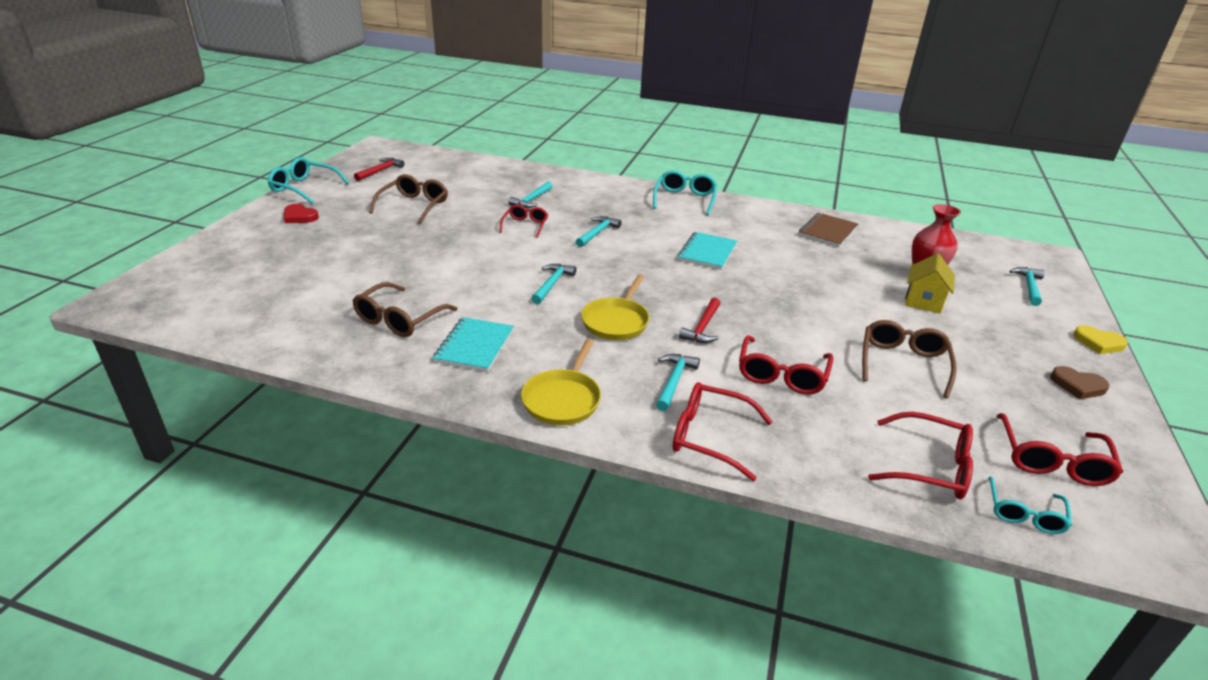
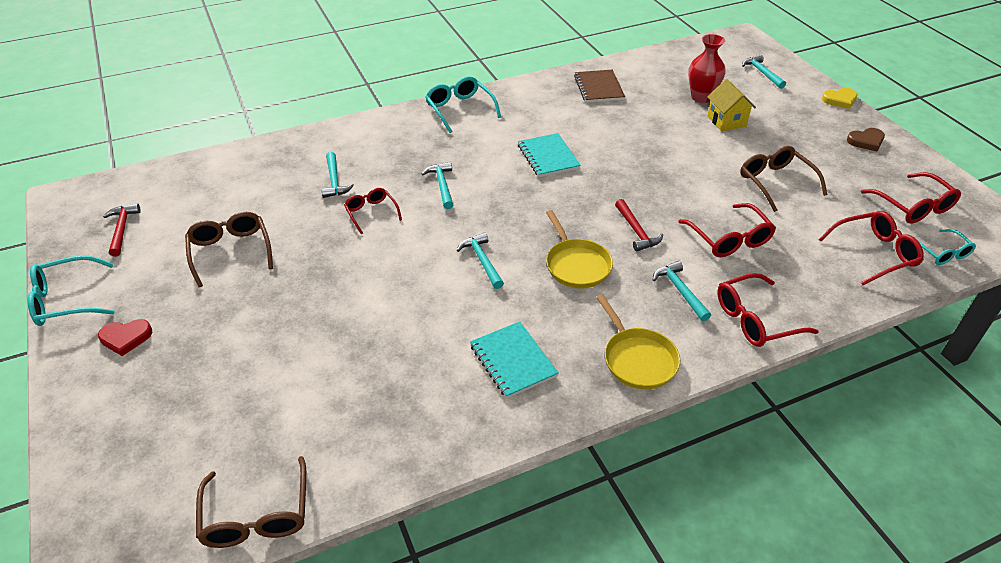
camera: 40 degrees left, 10 degrees up
brown glasses [352,282,458,337] -> brown glasses moved to [196,456,306,548]

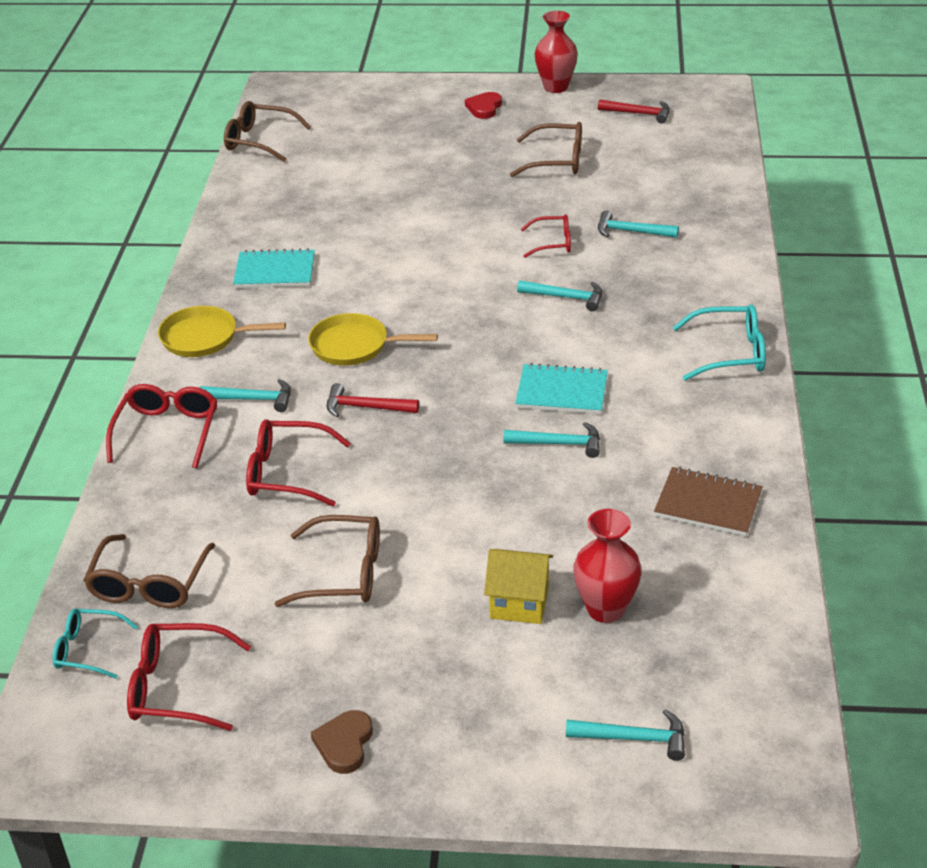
camera: 120 degrees right, 5 degrees down
turquoise glasses [28,255,115,326] -> red vase [534,11,578,93]
turquoise hammer [457,232,504,289] -> turquoise hammer moved to [504,422,600,458]
red glasses [819,211,924,285] -> brown glasses [84,534,215,608]
yellow heart [822,88,857,109] -> none

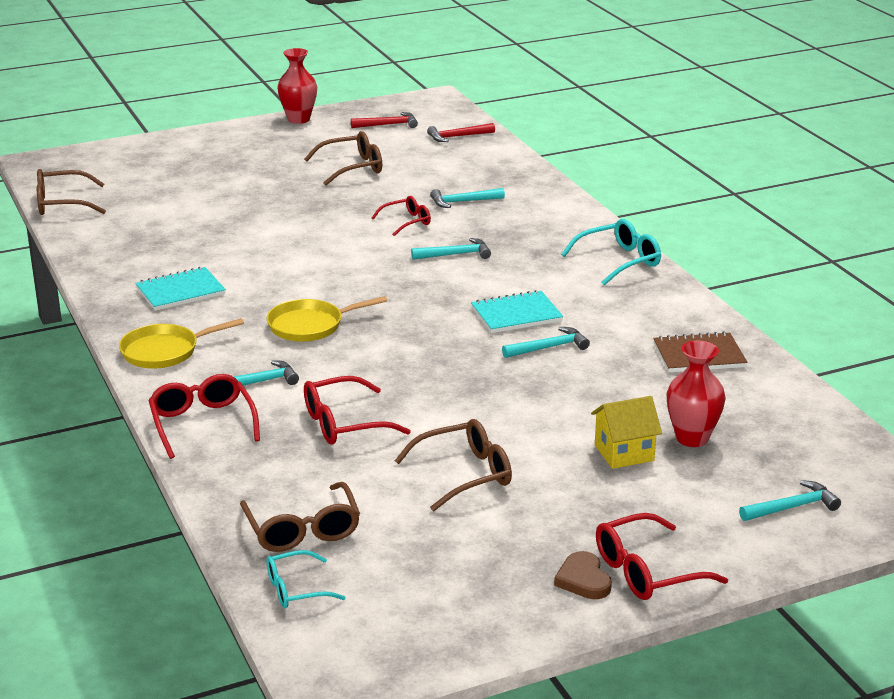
camera: 30 degrees left, 10 degrees down
red glasses [127,623,251,731] -> red glasses moved to [596,513,728,600]
red hammer [327,383,419,417] -> red hammer moved to [427,123,495,142]
red heart [465,92,502,119] -> none

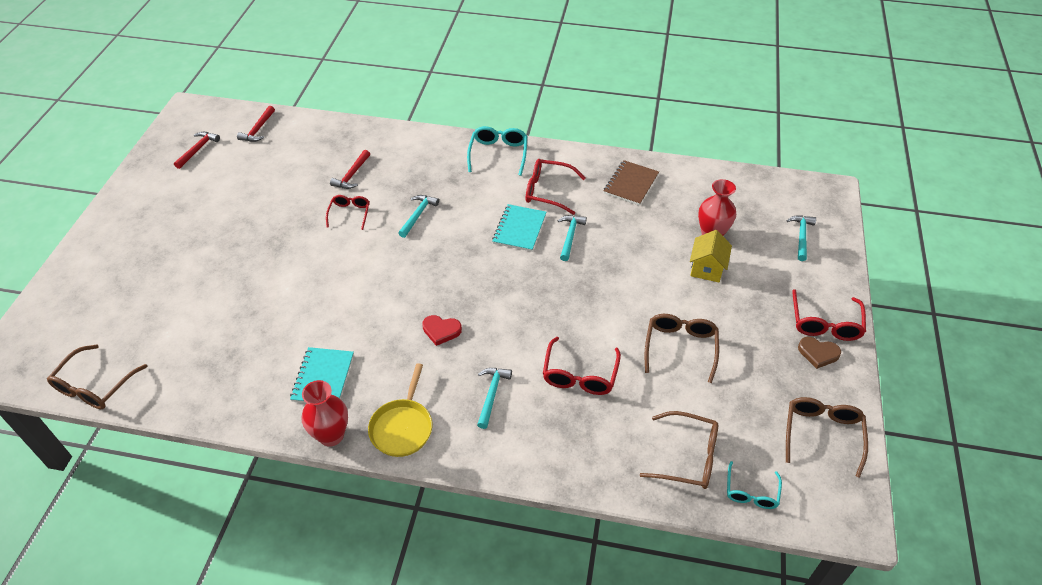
camera: 55 degrees left, 20 degrees up
red glasses [148,374,260,459] -> red glasses moved to [526,159,586,215]
yellow pan [267,296,387,342] -> red heart [422,315,462,346]
red vase [277,48,317,124] -> red vase moved to [301,380,348,447]
brown glasses [304,131,382,186] -> brown glasses moved to [786,397,868,478]
turquoise hammer [430,188,505,208] -> red hammer [330,150,370,189]

